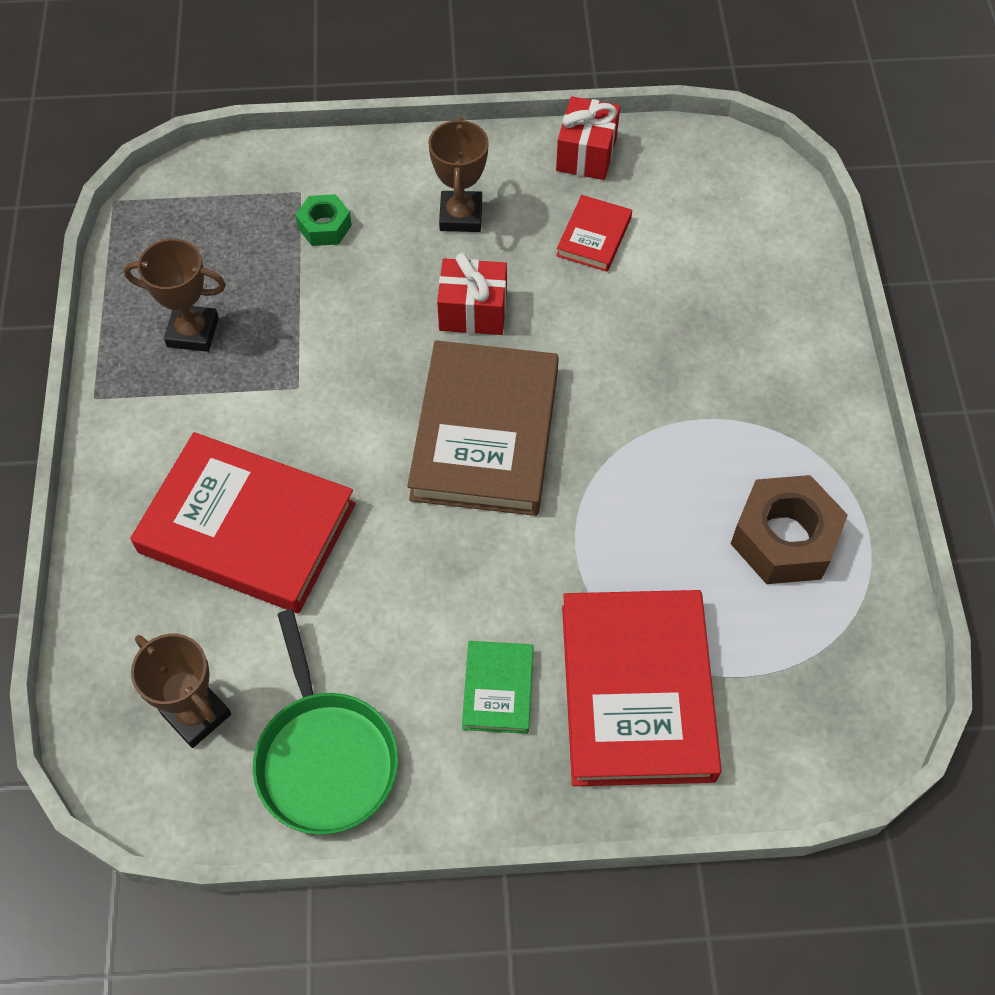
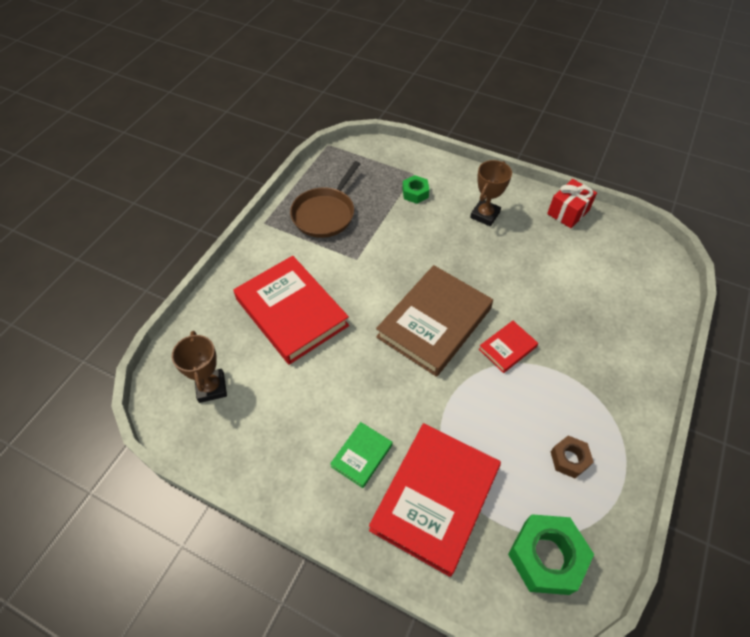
camera: 30 degrees right, 5 degrees down
brown trophy [124,239,226,352] -> brown pan [290,161,360,238]
green pan [253,609,398,835] -> none
red gift [437,253,507,335] -> none
red book [556,195,632,272] -> red book moved to [479,321,538,373]
brown nut [731,475,848,584] -> brown nut [551,435,593,478], size x0.56
none -> green nut [508,514,594,595]

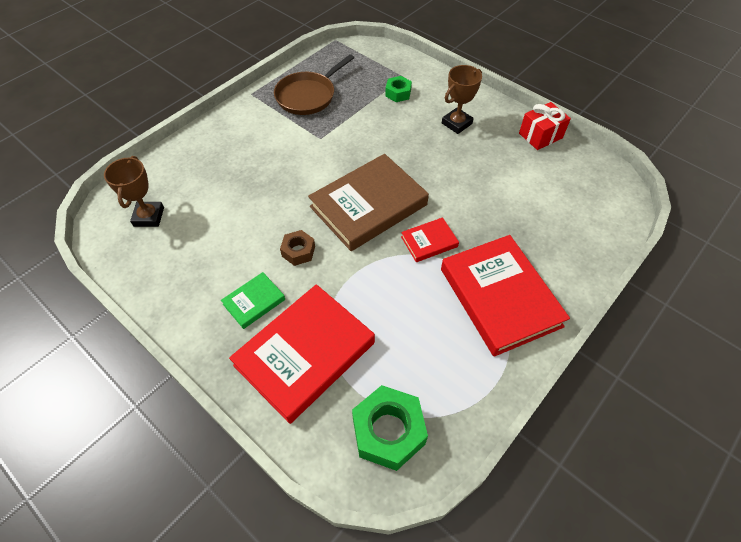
camera: 15 degrees right, 0 degrees up
red book [234,256,349,365] -> red book moved to [441,235,570,357]
brown nut [551,435,593,478] -> brown nut moved to [280,230,315,266]

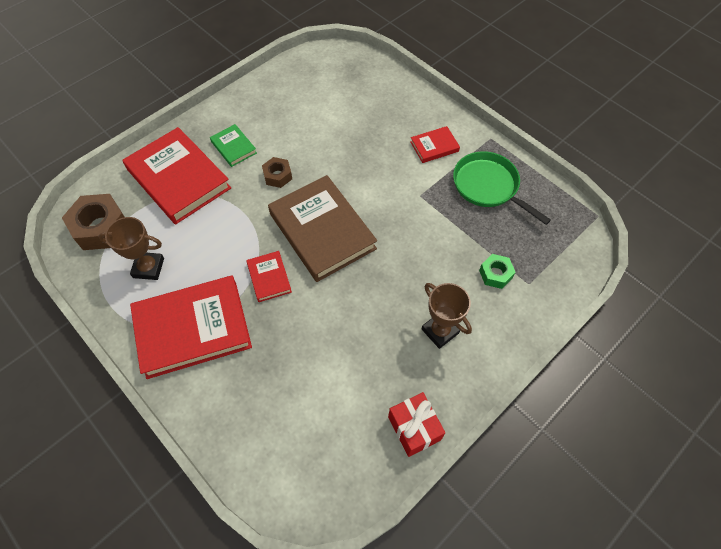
camera: 95 degrees right, 5 degrees up
brown trophy [104,156,164,227] -> brown trophy moved to [98,217,164,280]
brown pan [274,54,354,115] -> green pan [453,151,551,225]
green nut [352,385,428,471] -> brown nut [62,194,124,250]
none -> red book [411,126,460,163]

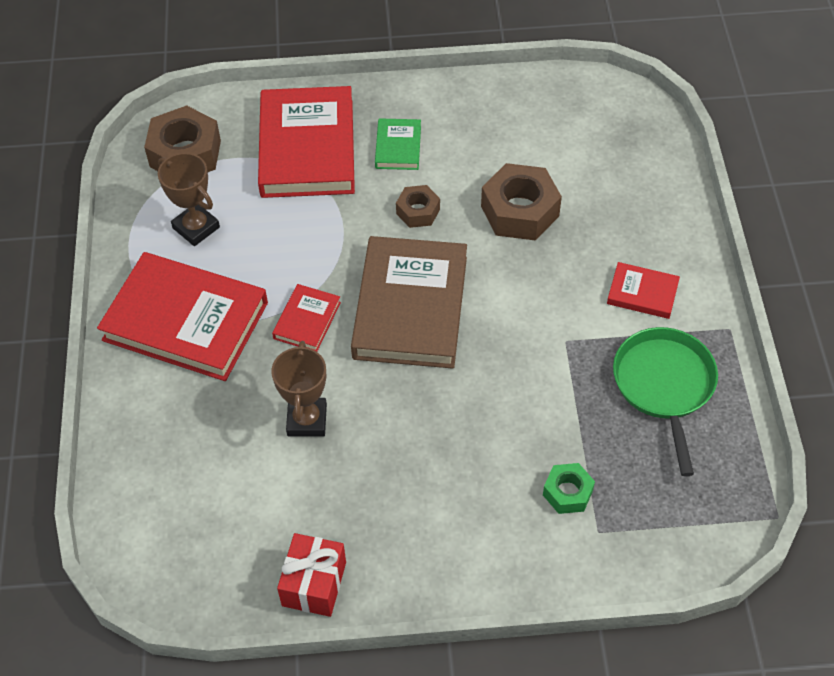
camera: 40 degrees right, 5 degrees down
brown trophy [422,283,472,349] -> brown trophy moved to [271,341,327,436]
none -> brown nut [481,163,562,241]

